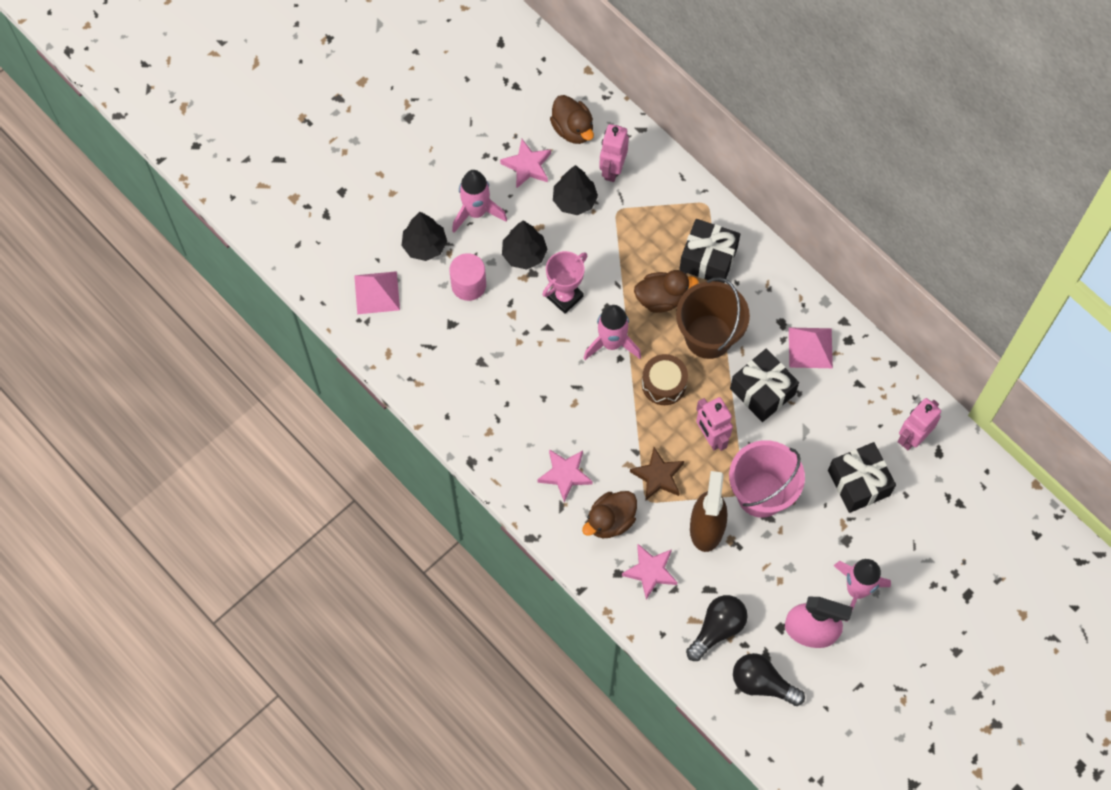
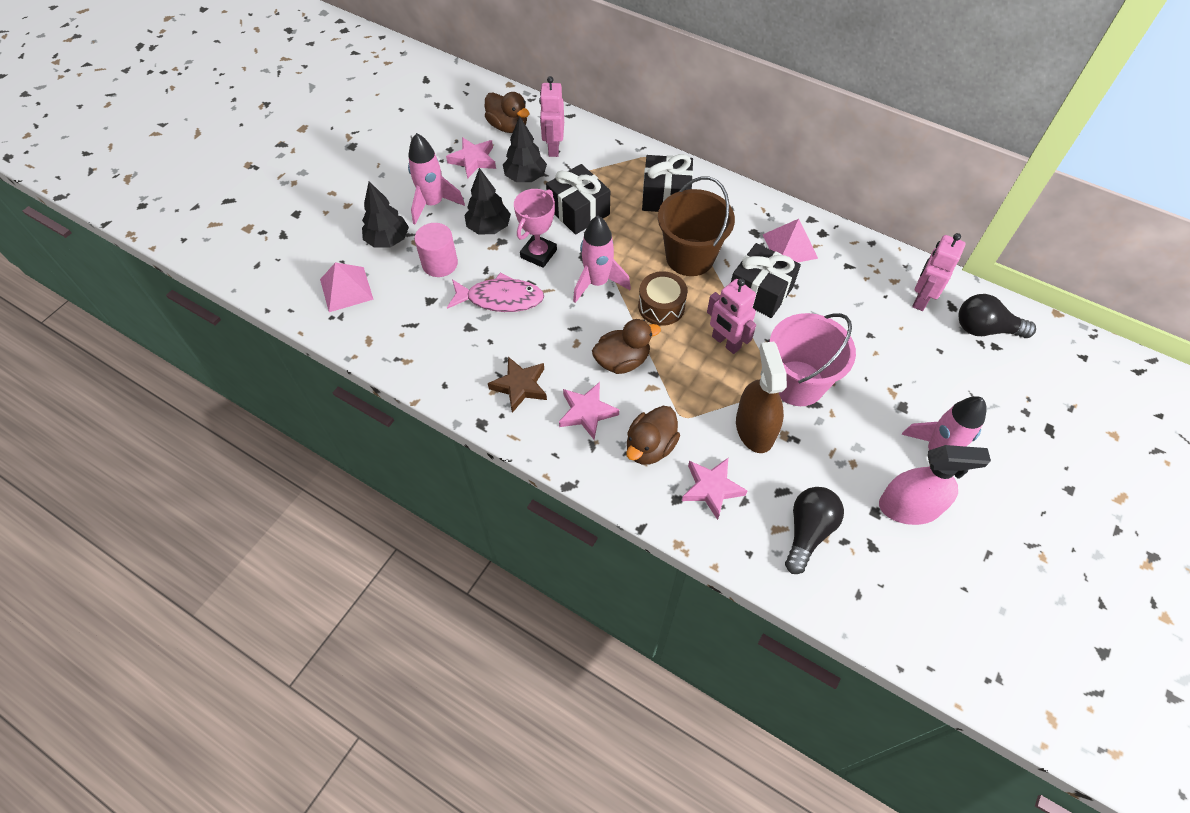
camera: 15 degrees left, 10 degrees down
brown star [630,447,684,500] -> brown star moved to [488,357,547,413]
brown duck [634,270,699,313] -> brown duck moved to [592,319,661,374]
black light bulb [733,653,805,706] -> black light bulb moved to [958,294,1036,338]
black gift [828,442,896,513] -> black gift moved to [546,164,610,235]
none -> pink fish [447,272,544,312]

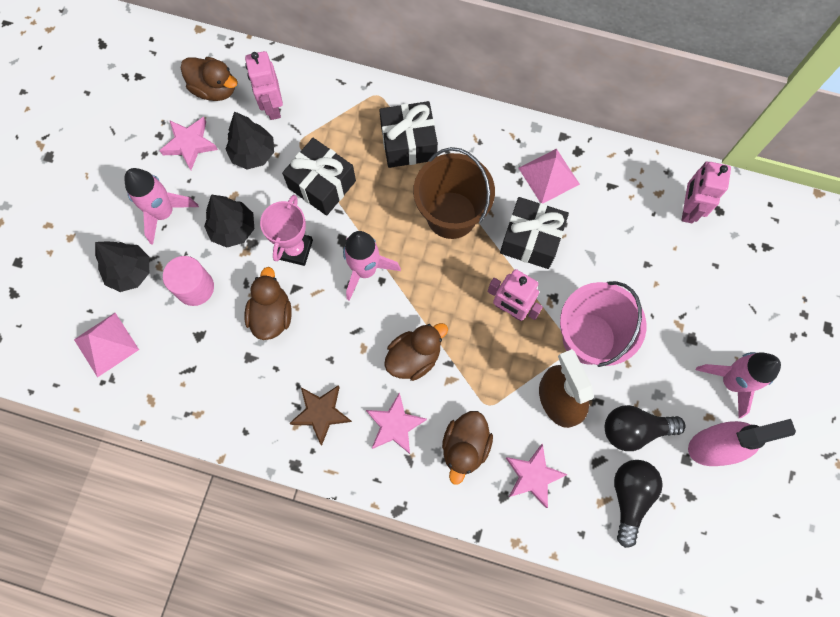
camera: 15 degrees left, 15 degrees up
pink fish [447,272,544,312] -> brown duck [244,267,292,340]
brown drum [638,271,688,326] -> none
black light bulb [958,294,1036,338] -> black light bulb moved to [605,405,686,451]

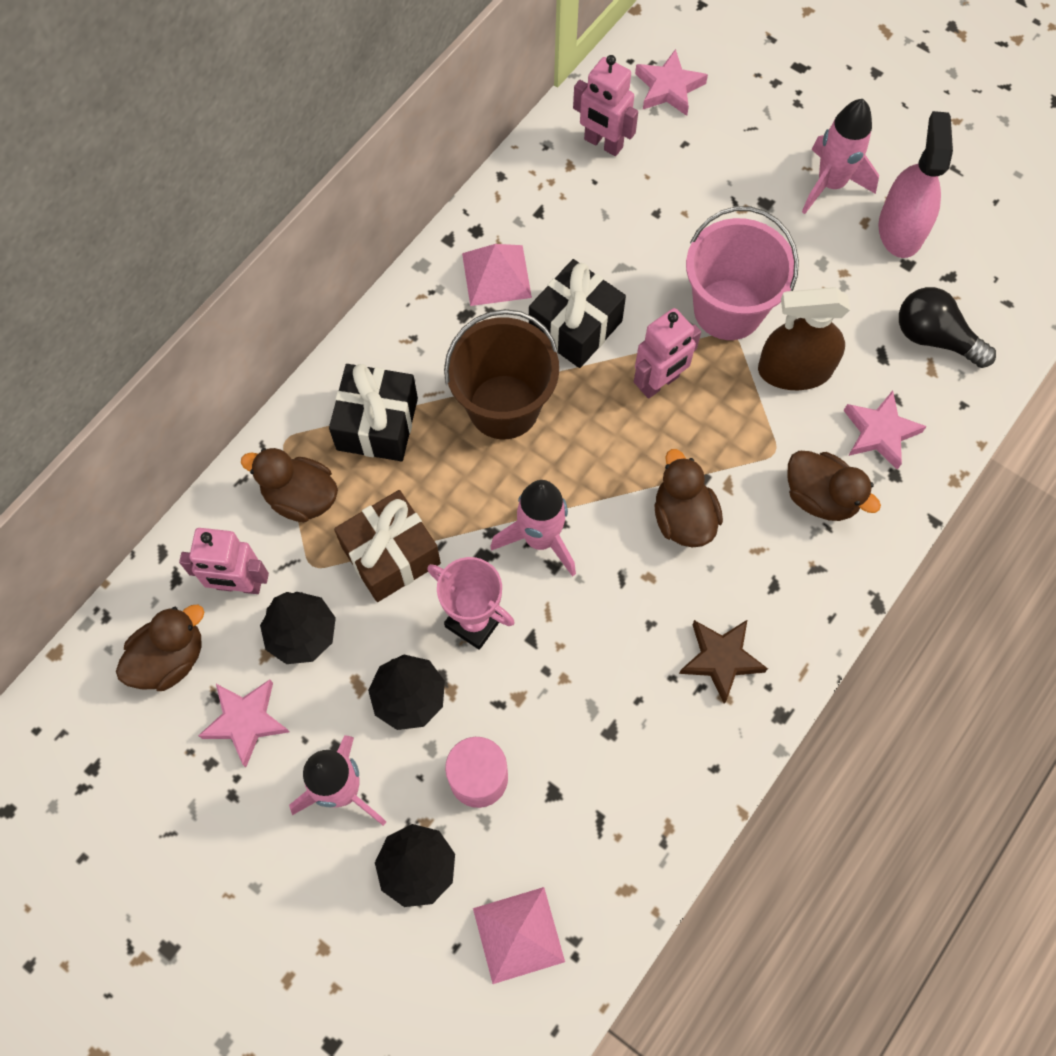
camera: 70 degrees left, 5 degrees down
brown duck [244,267,292,340] -> brown duck moved to [241,448,338,522]
black gift [282,138,356,216] -> brown gift [334,490,441,602]
pink star [366,392,427,454] -> pink star moved to [635,49,708,116]
black light bulb [605,405,686,451] -> none

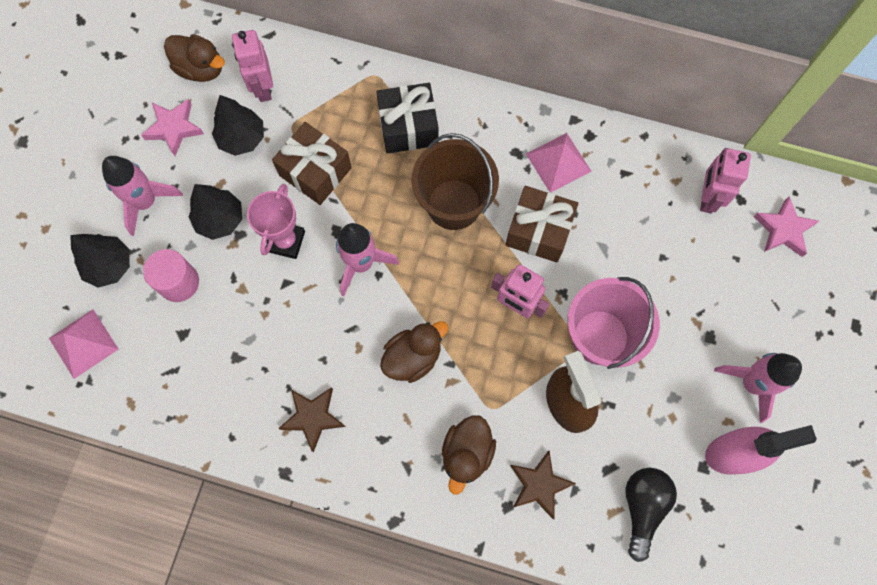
camera: 70 degrees right, 5 degrees up
brown duck [241,448,338,522] -> none
black gift [529,259,626,368] -> brown gift [505,186,578,262]
pink star [844,390,927,470] -> brown star [510,451,576,519]

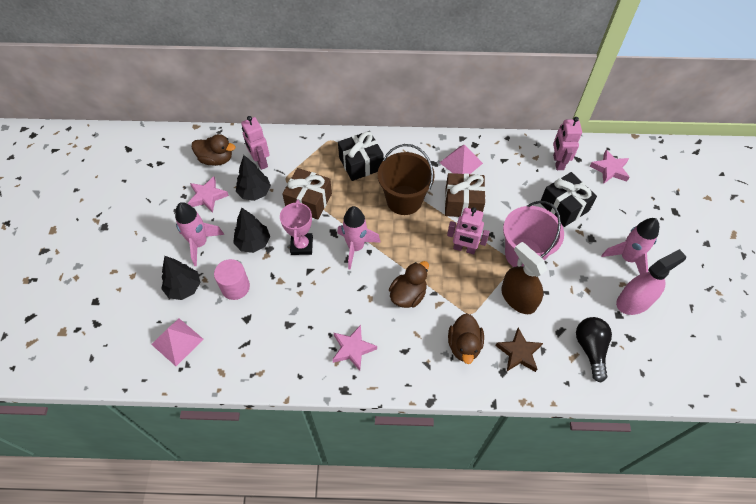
camera: 15 degrees left, 15 degrees down
brown star [278,387,346,452] -> pink star [332,325,377,371]
none -> black gift [541,172,597,227]

